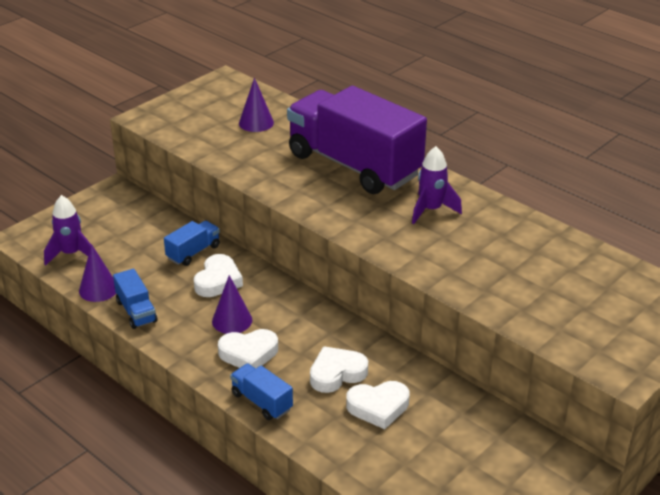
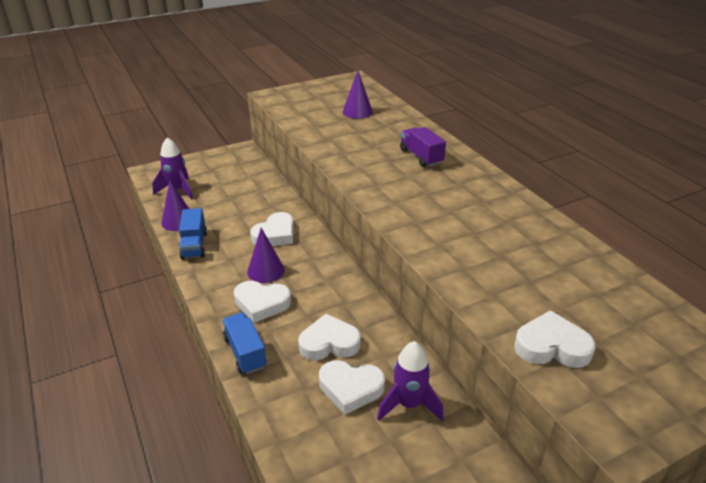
camera: 20 degrees right, 0 degrees up
blue truck [164,221,220,266] -> none
purple truck [287,86,427,194] -> purple truck [400,127,446,167], size x0.40
purple rocket [412,146,462,224] -> purple rocket moved to [377,341,444,421]
none -> white heart [514,310,596,368]

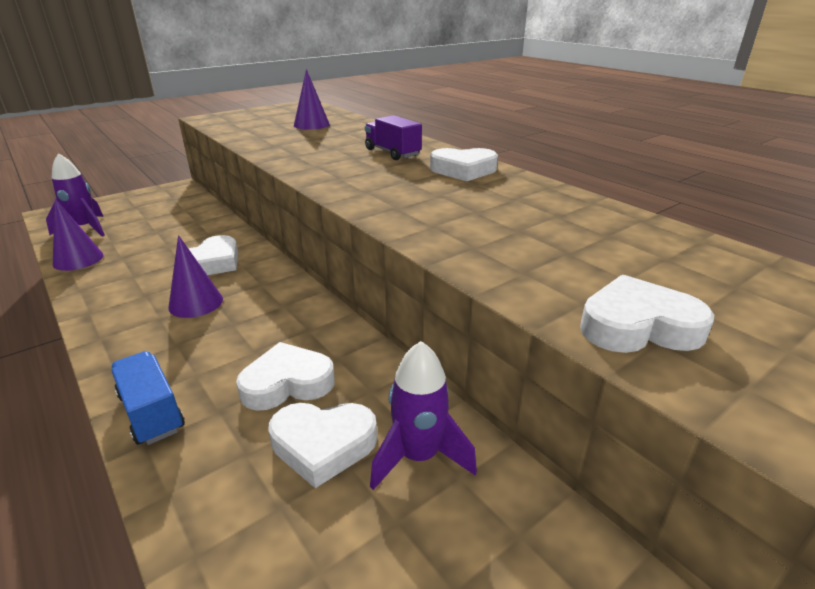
camera: 10 degrees left, 5 degrees down
blue truck [179,208,207,259] -> none
white heart [234,281,291,323] -> white heart moved to [430,148,498,181]

